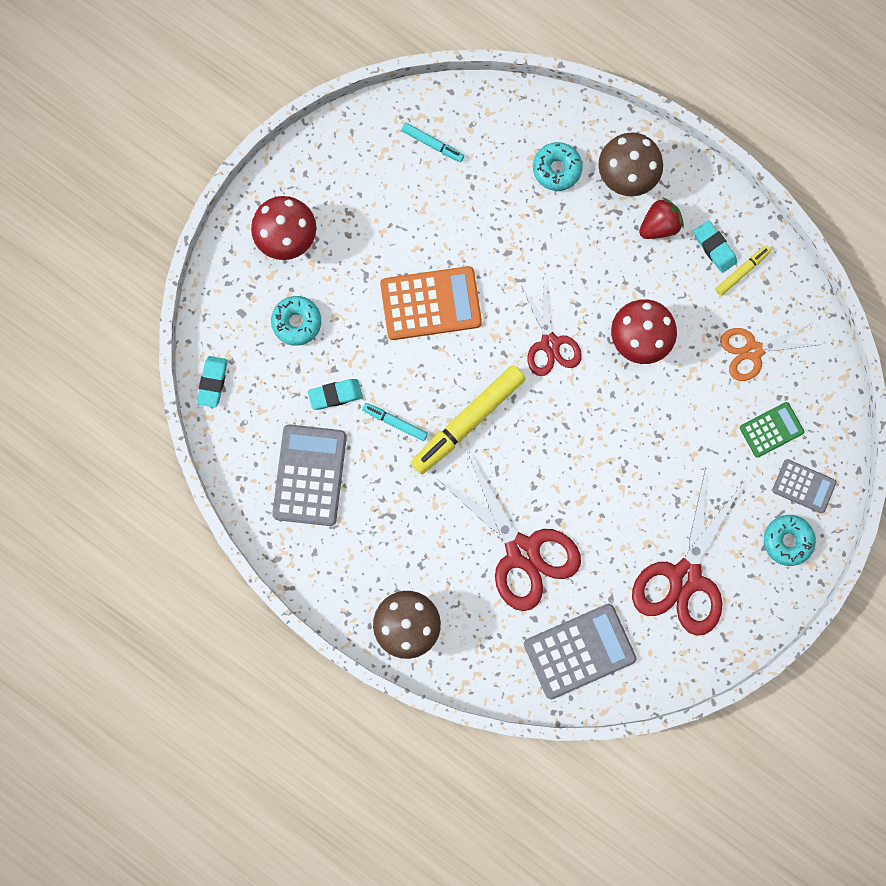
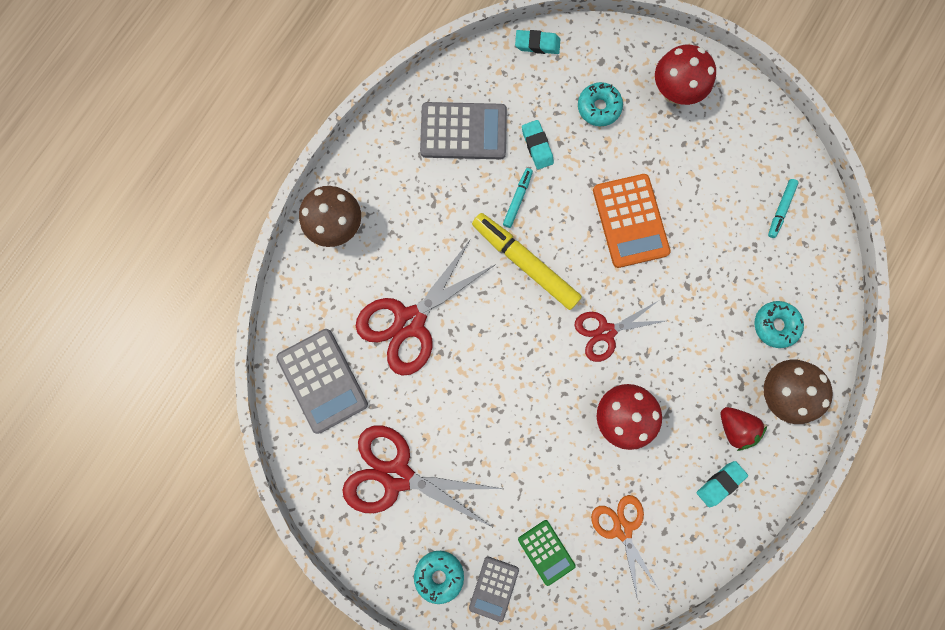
camera: 85 degrees right, 0 degrees up
yellow marker [715,245,771,296] -> none

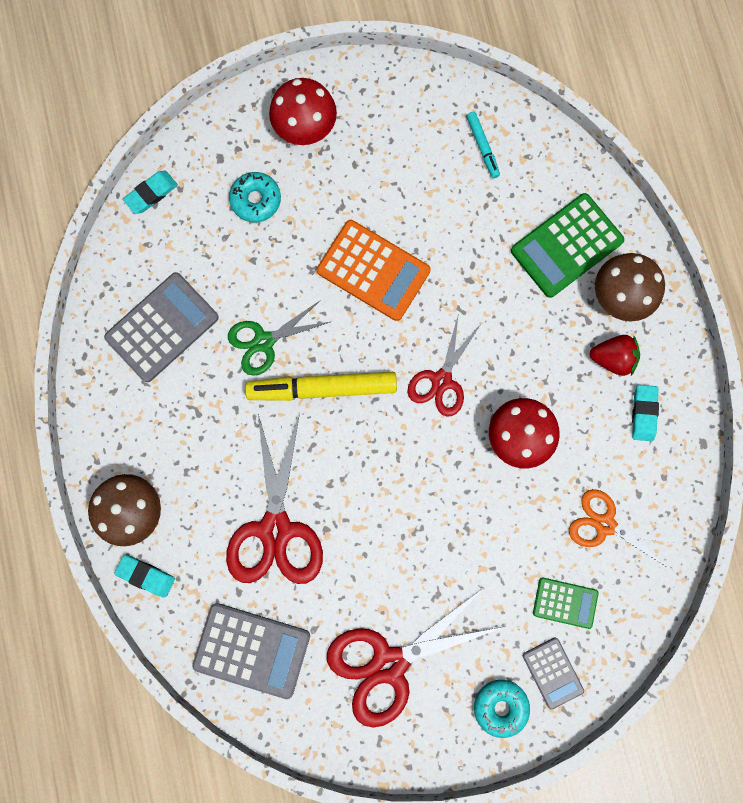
camera: 45 degrees left, 0 degrees up
turquoise marker [503,168,533,228] -> green scissors [228,300,332,376]
turquoise eraser [522,120,554,169] -> turquoise eraser moved to [115,555,175,598]
turquoise donut [754,301,804,348] -> green calculator [511,193,624,298]

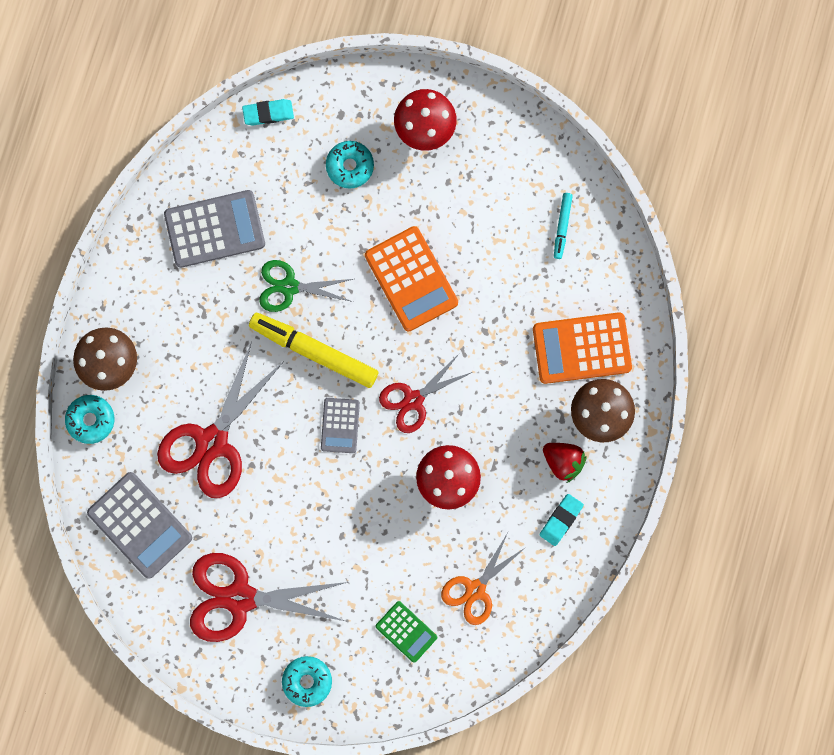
camera: 30 degrees right, 0 degrees up
turquoise eraser [115,555,175,598] -> turquoise donut [65,395,114,444]
green calculator [511,193,624,298] -> orange calculator [533,312,632,384]
grey calculator [523,638,584,710] -> grey calculator moved to [321,398,360,453]
orange scissors [569,489,675,567] -> orange scissors turned 105 degrees counterclockwise [441,534,526,625]

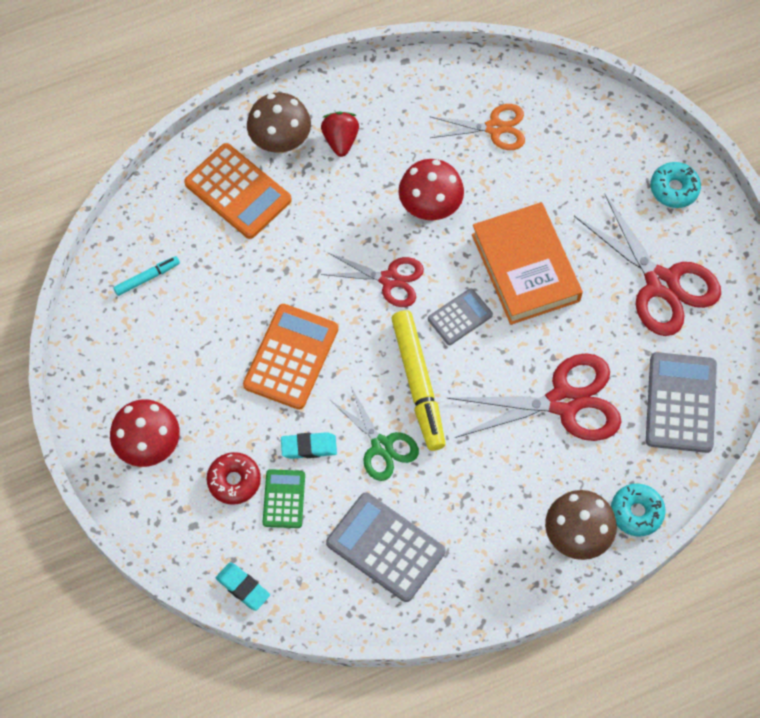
camera: 130 degrees left, 15 degrees down
turquoise donut [326,141,374,189] -> red donut [206,452,261,505]
green calculator [375,601,437,663] -> green calculator moved to [263,469,305,528]
turquoise eraser [539,494,584,546] -> turquoise eraser moved to [281,432,337,459]
none -> orange book [472,202,583,325]

